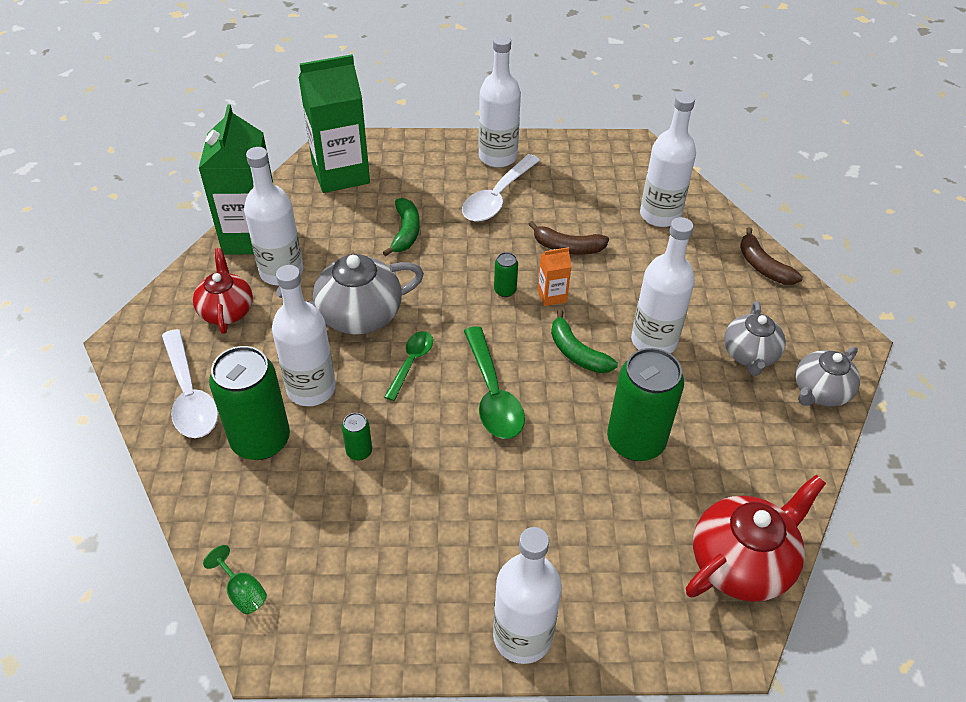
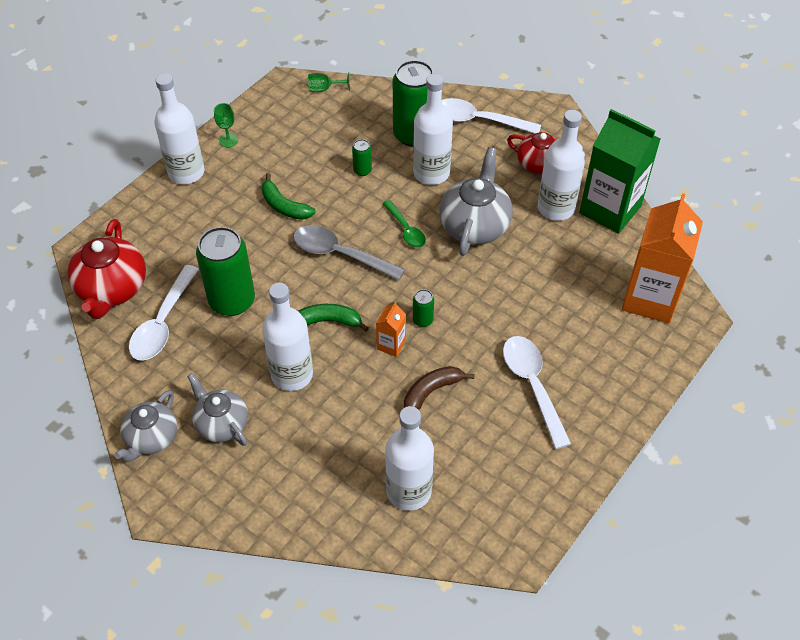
camera: 130 degrees right, 5 degrees up
green carton [299,54,370,193] -> orange carton [622,193,703,323]
green banana [383,198,420,256] -> green banana moved to [262,173,316,220]
green spoon [464,326,525,439] -> grey spoon [293,225,405,281]
white bottle [478,35,521,168] -> none
brown banana [740,227,803,285] -> none
grey teapot [796,346,860,407] -> grey teapot turned 150 degrees counterclockwise [114,390,177,462]
none -> white spoon [129,265,199,361]
none -> green goblet [214,103,238,147]

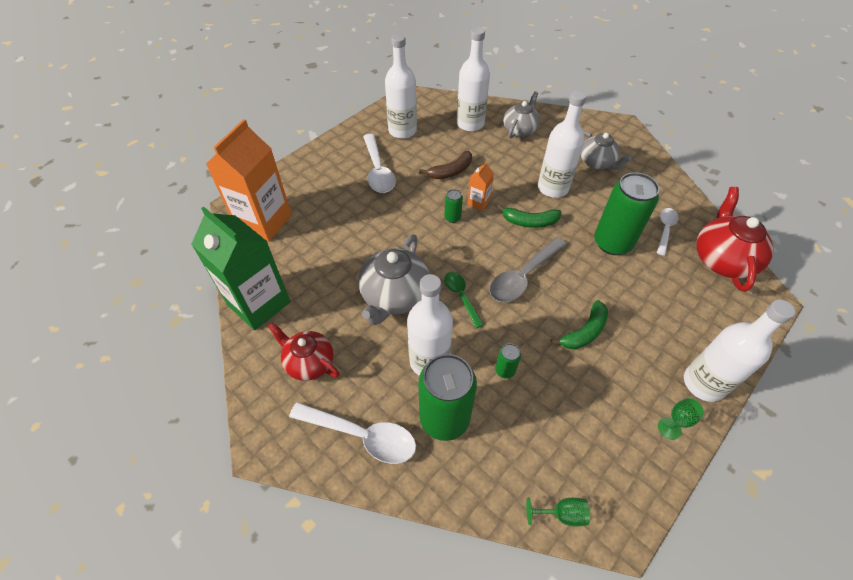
camera: 175 degrees left, 0 degrees up
grey teapot [114,390,177,462] -> grey teapot moved to [503,92,540,138]
white spoon [129,265,199,361] -> white spoon [657,208,678,256], size x0.61
green banana [262,173,316,220] -> green banana turned 90 degrees clockwise [550,300,608,349]
grey spoon [293,225,405,281] -> grey spoon turned 105 degrees clockwise [489,237,567,303]
white bottle [538,110,585,221] -> white bottle moved to [385,34,417,139]

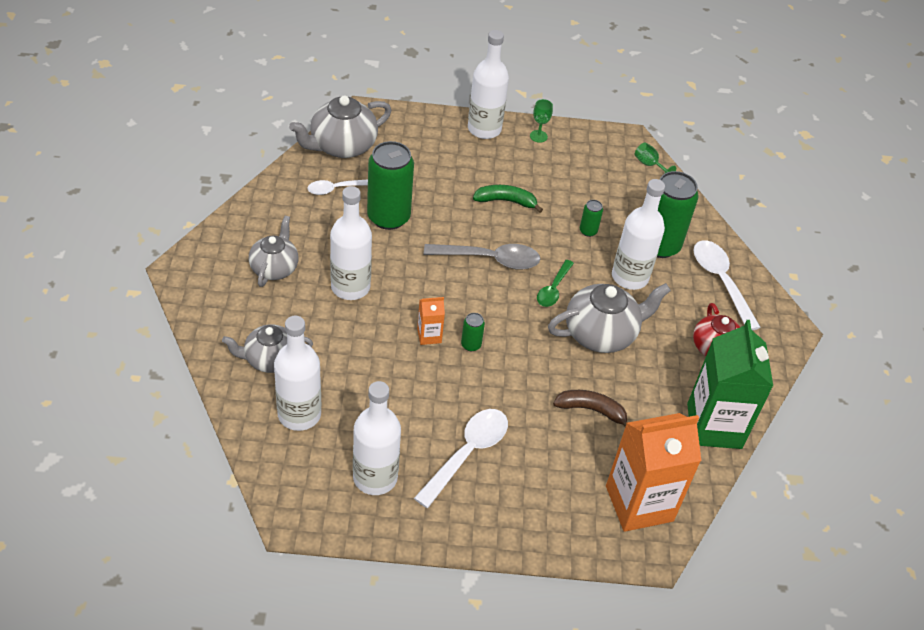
camera: 135 degrees left, 5 degrees down
brown banana [419,151,472,179] -> brown banana moved to [553,390,627,427]
green banana [497,204,561,228] -> none
red teapot [696,187,774,292] -> grey teapot [289,96,391,158]

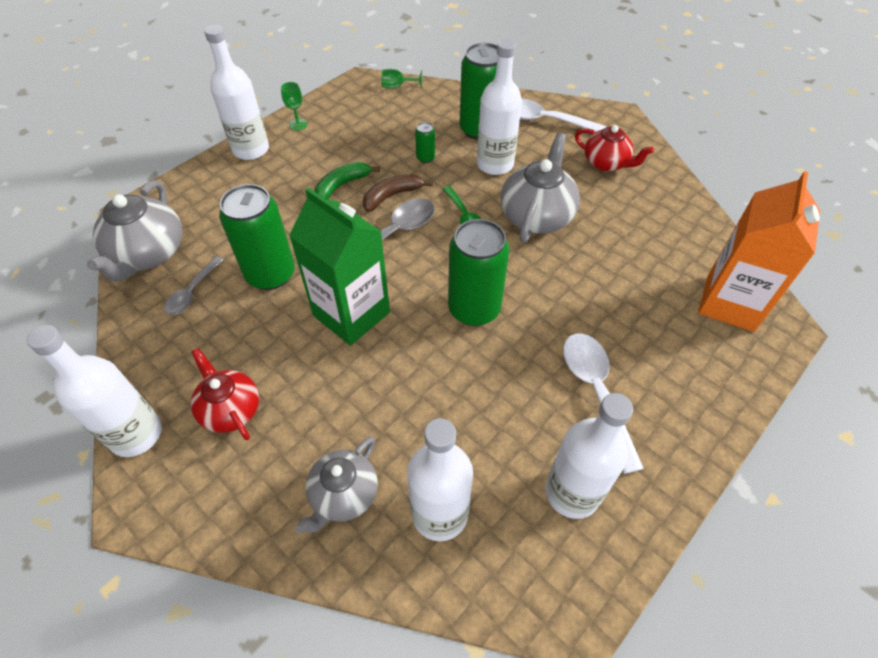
camera: 45 degrees left, 5 degrees up
grey teapot [249,216,298,287] -> red teapot [191,348,259,440]
white spoon [307,179,368,195] -> grey spoon [164,256,224,315]
white bottle [330,186,372,300] -> white bottle moved to [27,325,162,457]
orange carton [417,297,445,345] -> none
green can [461,313,485,351] -> green can [448,219,509,326], size x2.30
brown banana [553,390,627,427] -> brown banana moved to [363,174,433,212]
green carton [687,320,773,449] -> green carton moved to [289,187,390,346]

